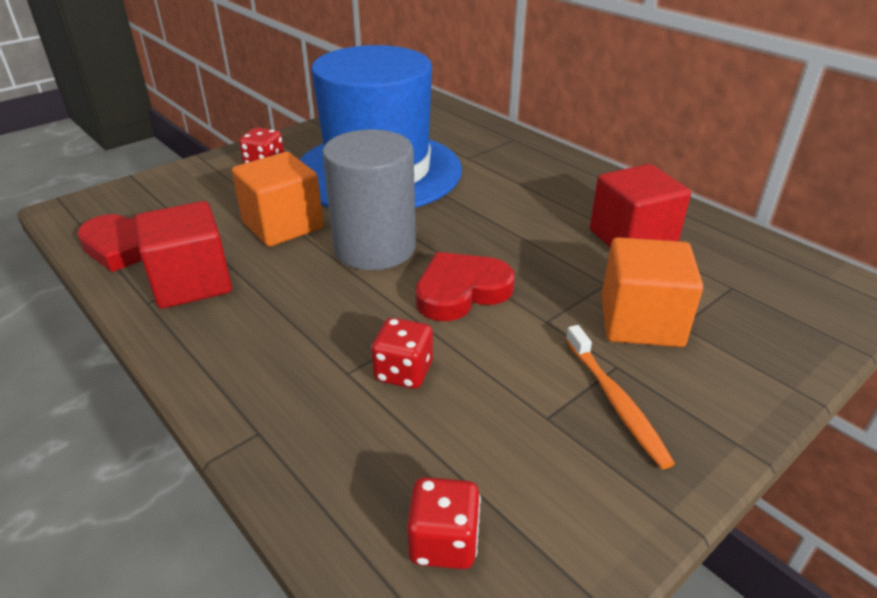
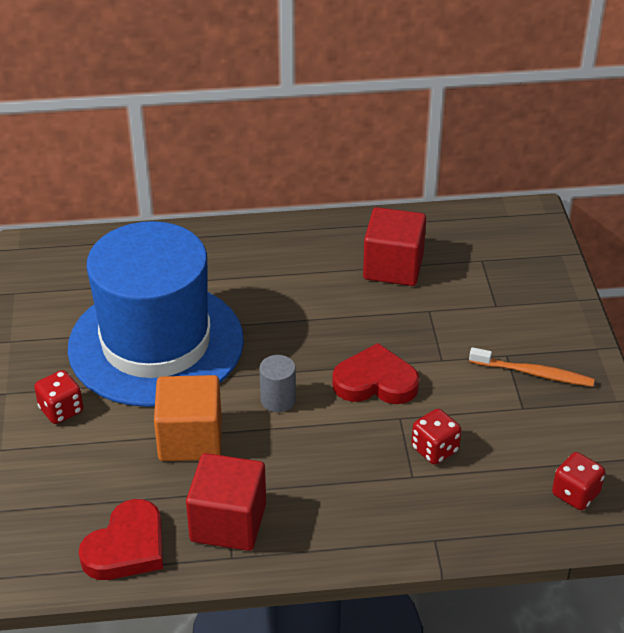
camera: 55 degrees left, 5 degrees up
grey cylinder [322,130,416,270] -> grey cylinder [259,355,296,412], size x0.47
red heart [416,252,515,321] -> red heart turned 90 degrees clockwise [332,343,419,404]
orange cube [601,237,703,347] -> none

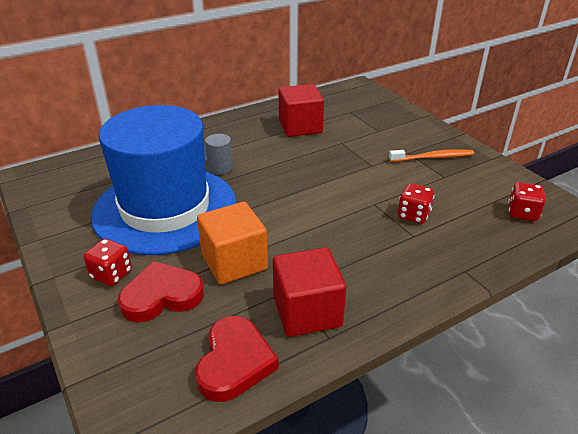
camera: 25 degrees left, 5 degrees down
grey cylinder [259,355,296,412] -> grey cylinder moved to [205,134,233,175]
red heart [332,343,419,404] -> red heart moved to [118,261,204,323]

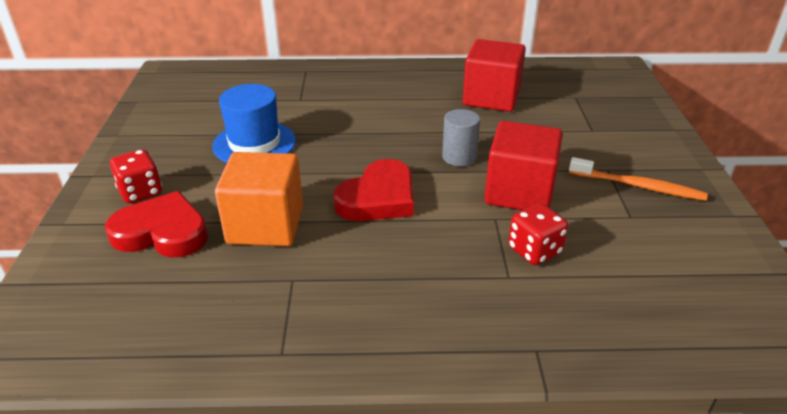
camera: 30 degrees right, 0 degrees up
blue hat [91,105,236,255] -> blue hat [212,84,296,163], size x0.48
red heart [195,316,279,402] -> red heart moved to [333,159,414,221]
grey cylinder [205,134,233,175] -> grey cylinder moved to [442,109,480,166]
red cube [273,247,346,337] -> red cube moved to [484,121,563,210]
red dice [508,182,546,221] -> none

